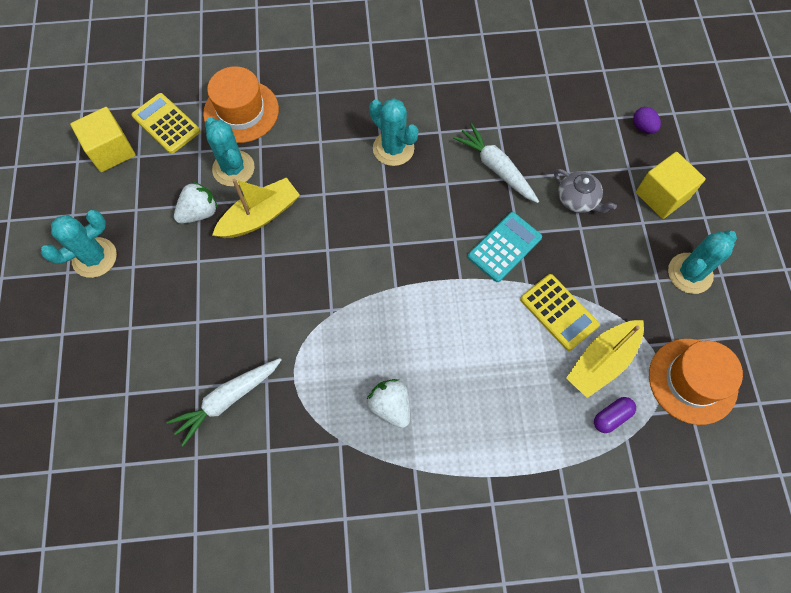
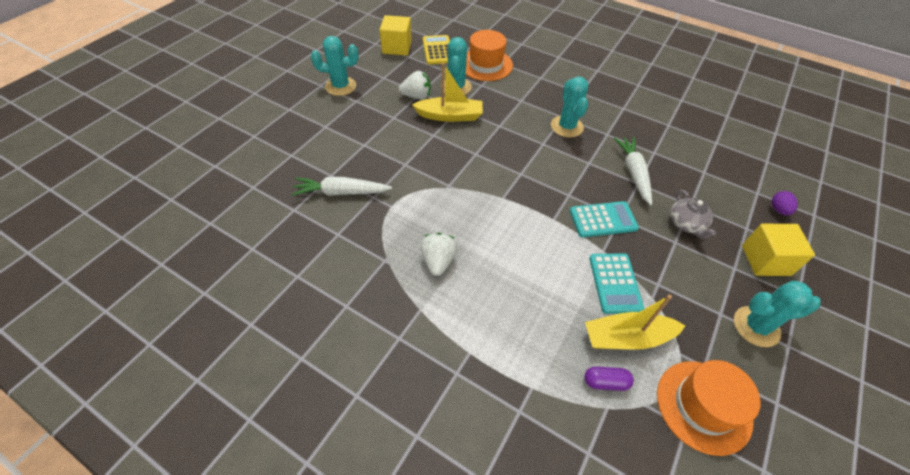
camera: 35 degrees right, 15 degrees down
yellow calculator [520,274,600,351] -> turquoise calculator [589,253,644,314]

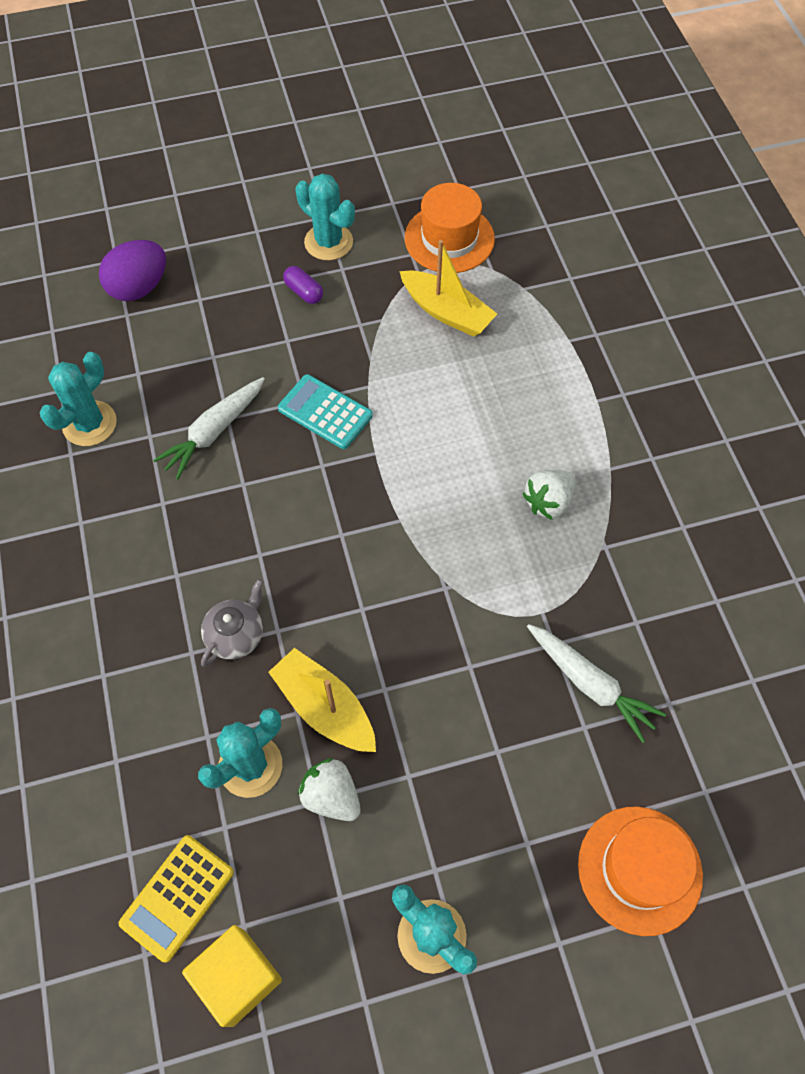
camera: 135 degrees left, 10 degrees up
orange hat [466,30,513,81] -> orange hat moved to [578,807,703,936]
turquoise cactus [551,77,588,138] -> turquoise cactus moved to [40,352,117,446]
purple capsule [585,367,634,391] -> purple capsule moved to [283,266,323,304]
turquoise calculator [589,253,644,314] -> none
grey teapot [670,190,716,239] -> grey teapot moved to [201,579,263,667]
yellow cube [742,224,815,276] -> none
purple egg [772,191,798,215] -> purple egg [99,240,166,301], size x1.91

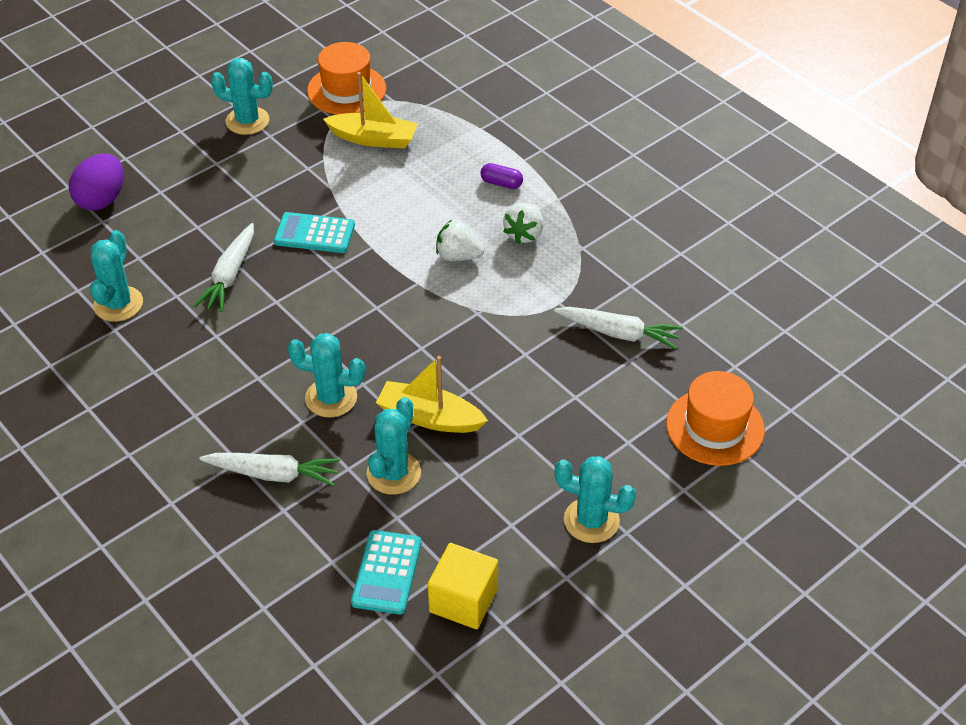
camera: 25 degrees left, 15 degrees down
yellow calculator [119,835,234,963] -> turquoise calculator [351,530,422,615]
grey teapot [201,579,263,667] -> turquoise cactus [288,333,365,418]
purple capsule [283,266,323,304] -> purple capsule moved to [480,163,523,189]
white strawberry [298,758,361,821] -> white strawberry moved to [436,220,484,261]
none -> white carrot [199,453,340,486]

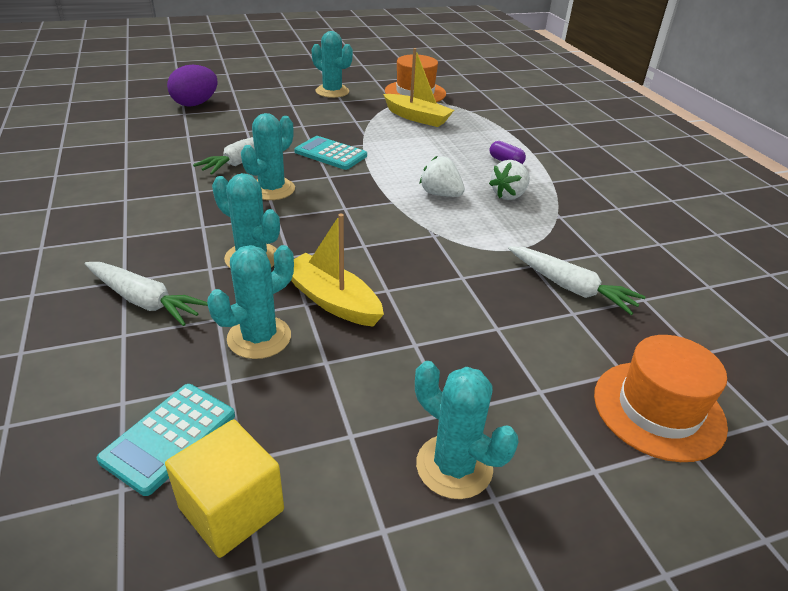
camera: 20 degrees right, 10 degrees down
turquoise cactus [90,230,143,322] -> turquoise cactus moved to [241,113,295,200]

